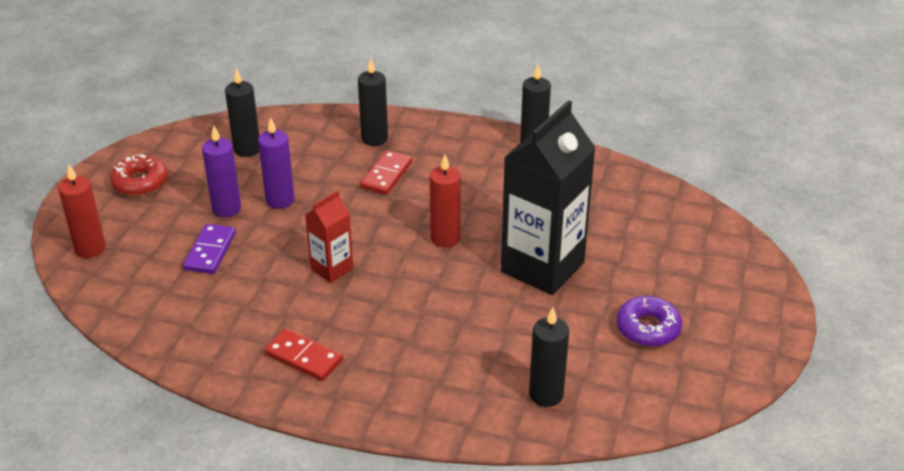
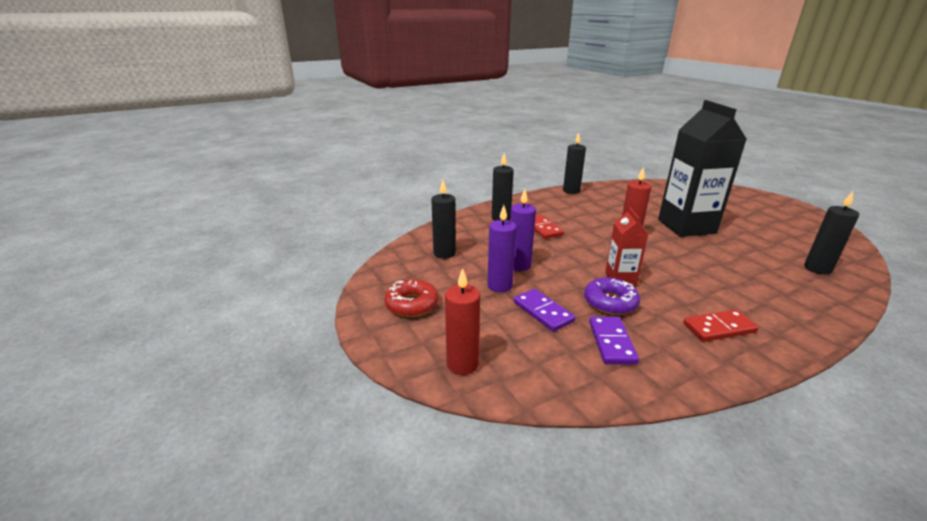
camera: 45 degrees left, 10 degrees down
purple donut [616,296,682,347] -> purple donut moved to [584,277,640,315]
none -> purple domino [589,317,639,365]

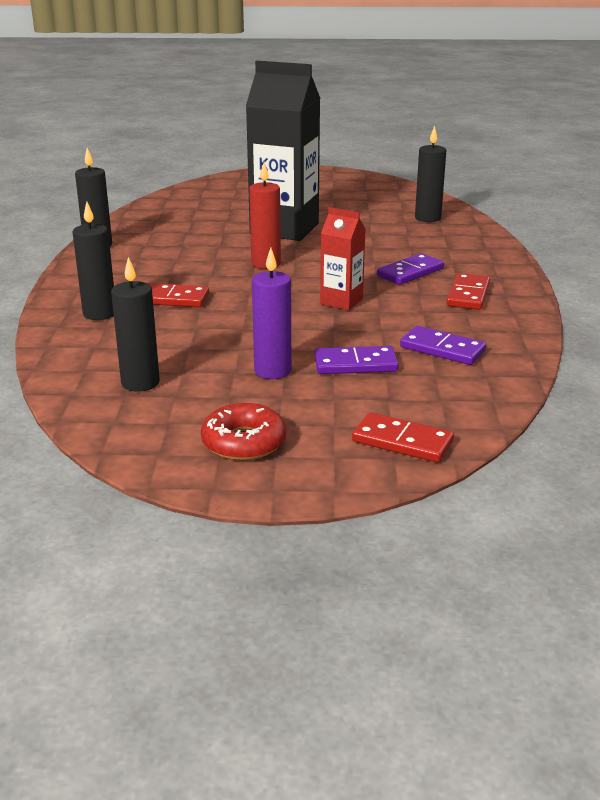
camera: 60 degrees left, 0 degrees up
red candle [445,268,480,375] -> red domino [352,412,454,463]
purple candle [510,189,536,271] -> none
purple donut [584,277,640,315] -> none
none -> purple domino [377,253,444,285]

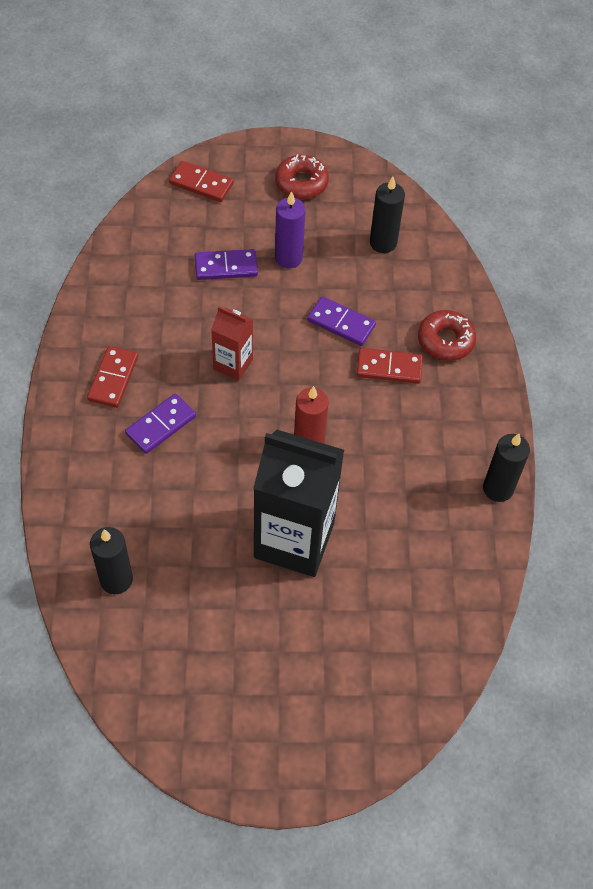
camera: 175 degrees right, 30 degrees up
black candle [72,202,114,320] -> red donut [418,310,476,361]
purple domino [400,326,486,365] -> purple domino moved to [307,296,376,346]

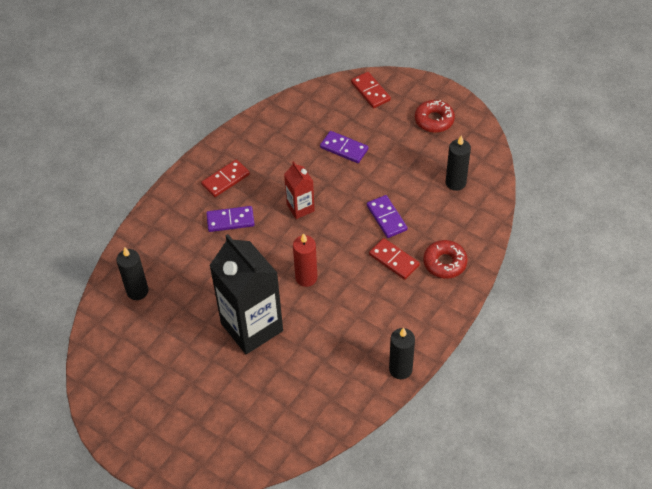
camera: 40 degrees right, 5 degrees down
purple candle [275,191,306,268] -> none

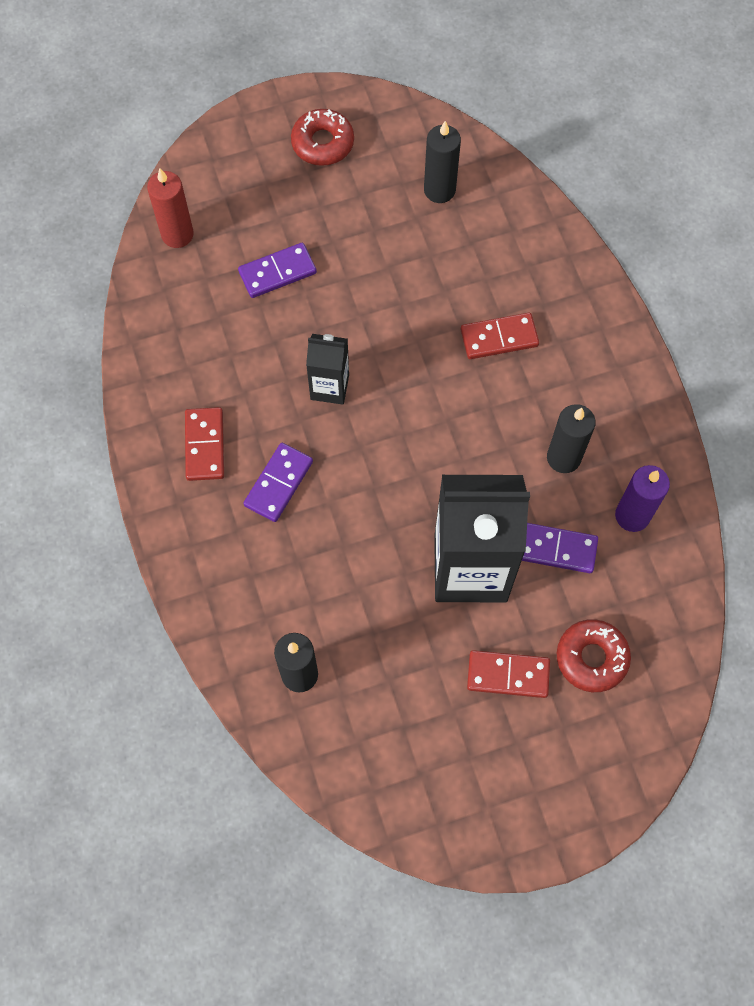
camera: 55 degrees left, 15 degrees up
red carton [284,161,315,219] -> black carton [306,334,349,405]
red candle [293,233,317,287] -> red candle moved to [147,168,194,248]
red domino [351,72,391,108] -> red domino moved to [467,650,550,698]
purple domino [367,195,408,238] -> purple domino moved to [522,523,598,573]
black candle [389,328,415,379] -> black candle moved to [547,404,596,473]
red donut [423,240,468,278] -> red donut moved to [557,619,631,692]
none -> purple candle [615,465,670,532]

